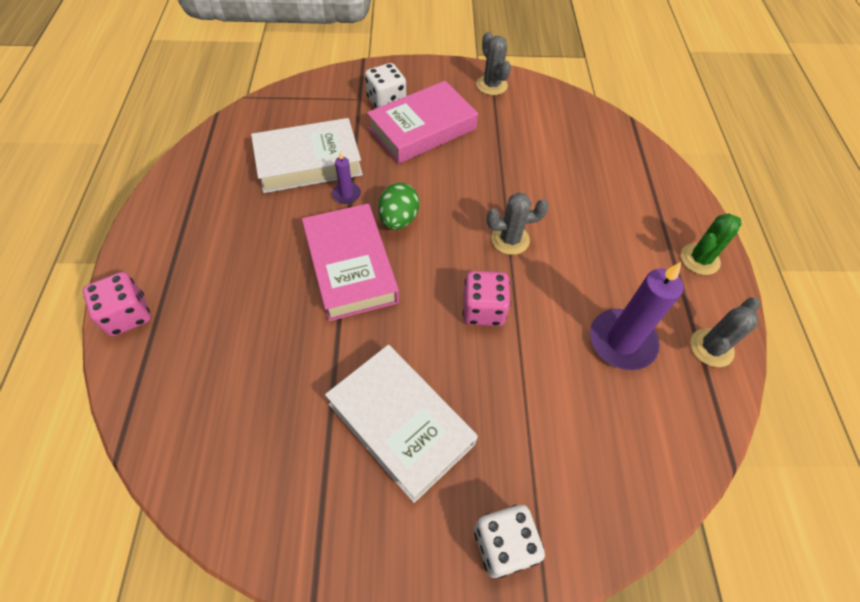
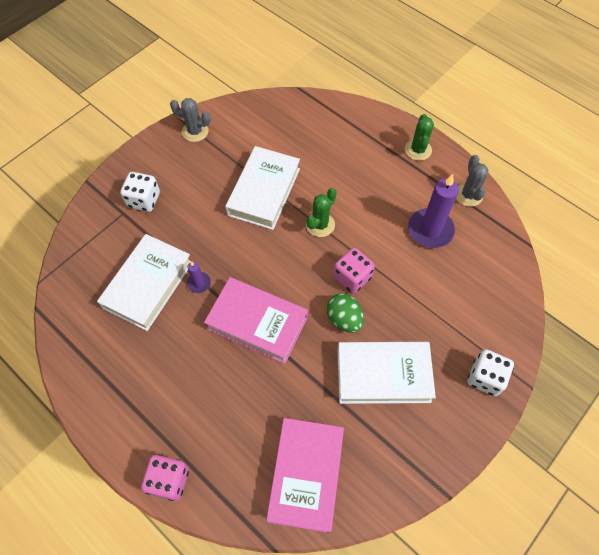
camera: 45 degrees left, 5 degrees up
pink book [367,81,478,164] -> pink book moved to [266,418,344,533]
green egg [378,183,419,230] -> green egg moved to [326,293,364,333]
grey cactus [487,192,549,255] -> green cactus [306,188,337,237]
none -> white book [225,146,300,230]

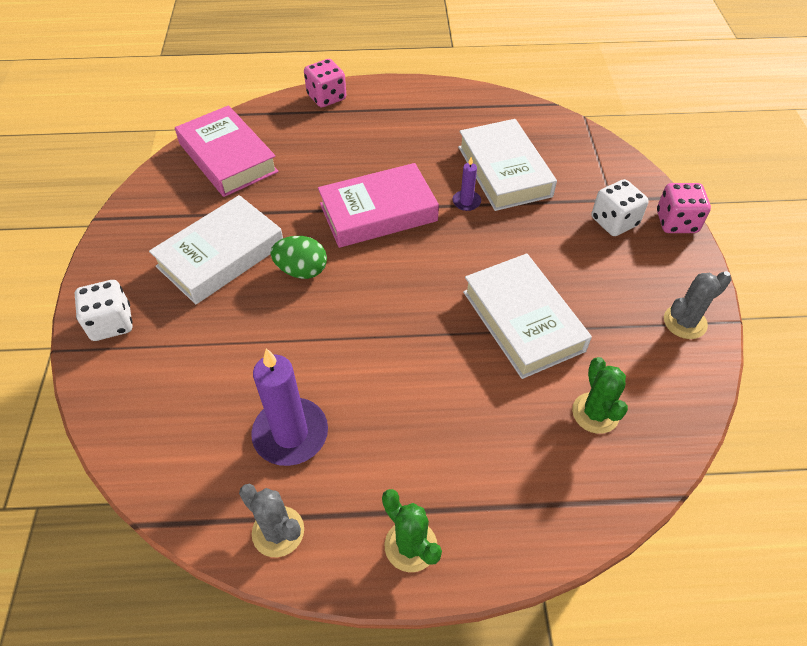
camera: 135 degrees right, 10 degrees down
green cactus [306,188,337,237] -> green cactus moved to [572,357,628,434]
pink dice [333,248,375,294] -> pink dice moved to [657,183,711,233]

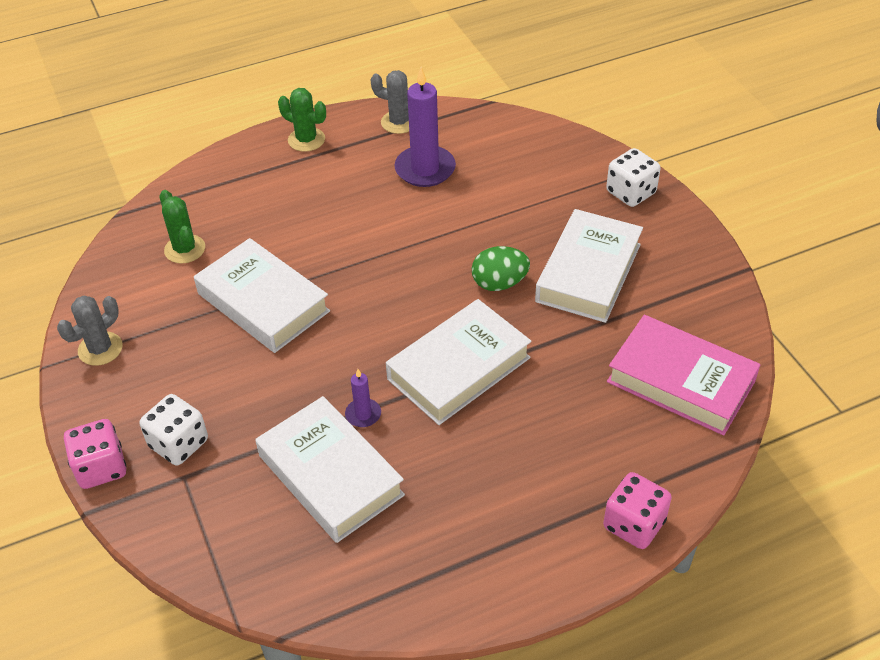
camera: 160 degrees right, 5 degrees down
pink book [318,163,439,248] -> white book [386,299,531,425]

